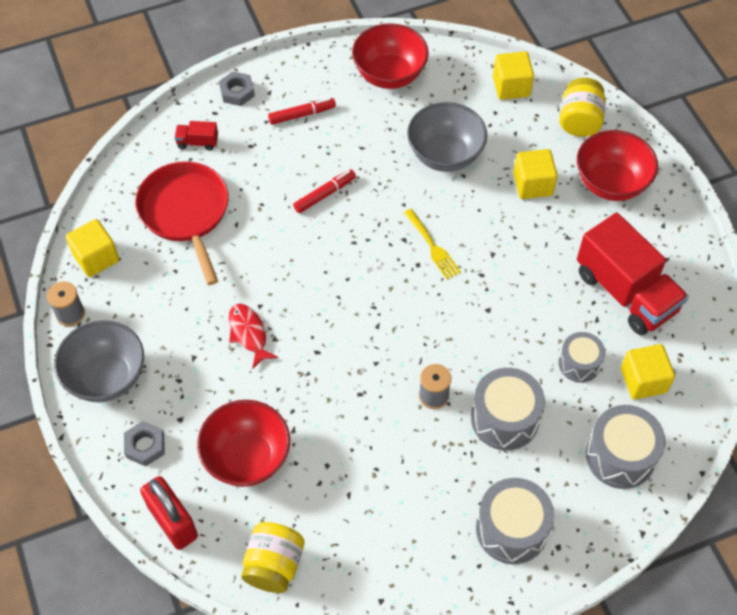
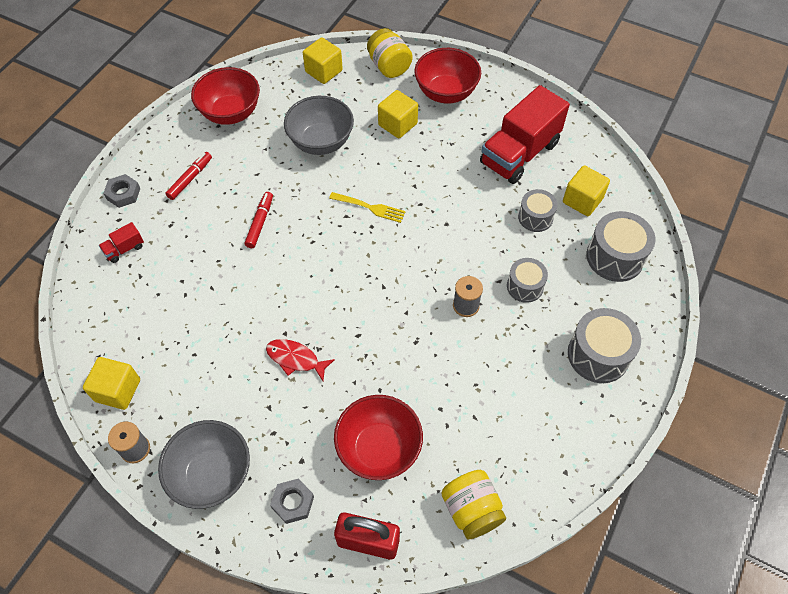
camera: 40 degrees left, 0 degrees up
red pan [135,161,229,285] -> none
grey drum [471,368,545,450] -> grey drum [507,258,548,303], size x0.63
red truck [577,212,689,335] -> red truck turned 120 degrees clockwise [480,85,570,184]

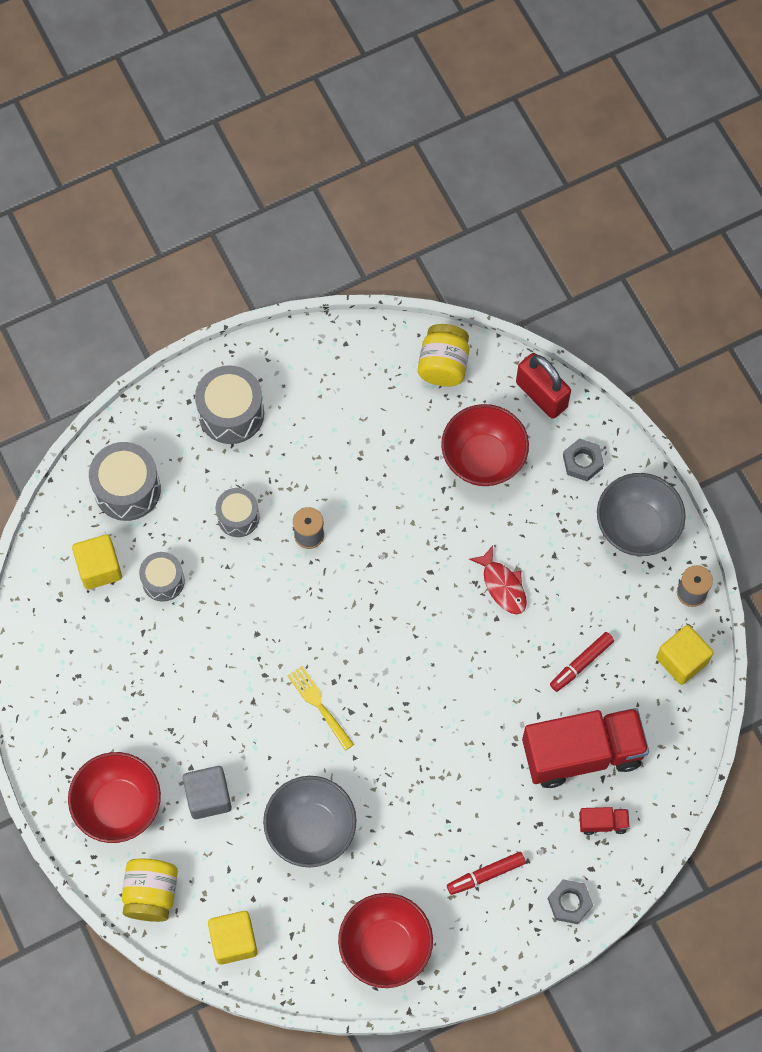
camera: 145 degrees left, 10 degrees up
red marker [245,192,273,248] -> red marker moved to [550,632,614,692]
yellow cube [378,90,418,138] -> grey cube [183,766,232,819]
red truck [480,85,570,184] -> red truck moved to [522,708,649,788]

